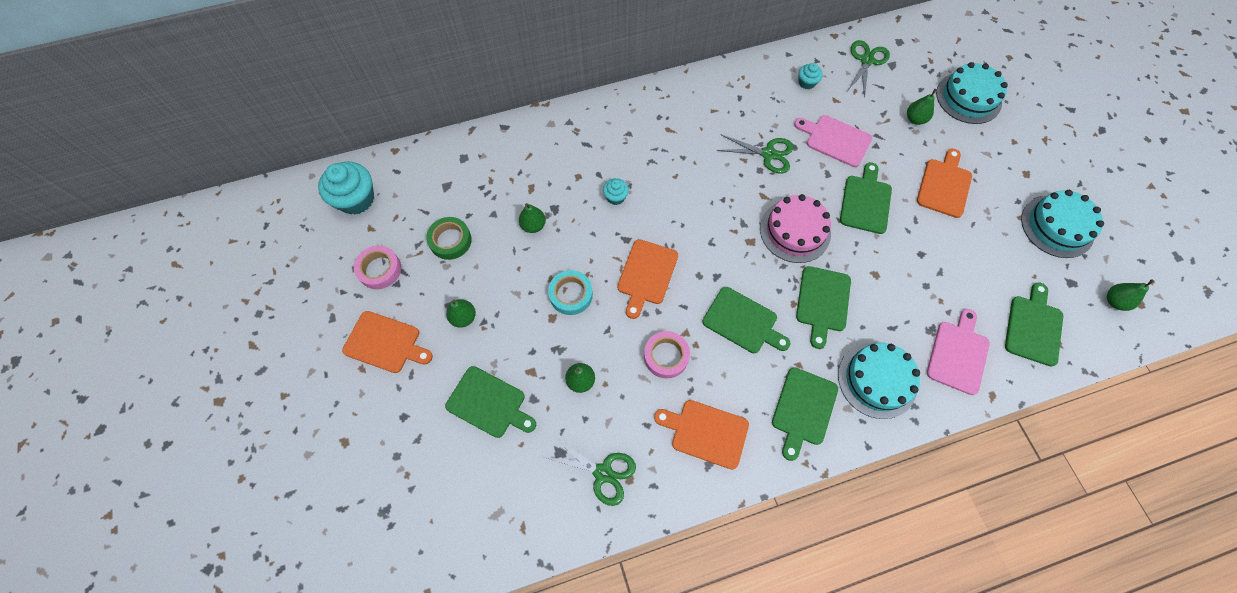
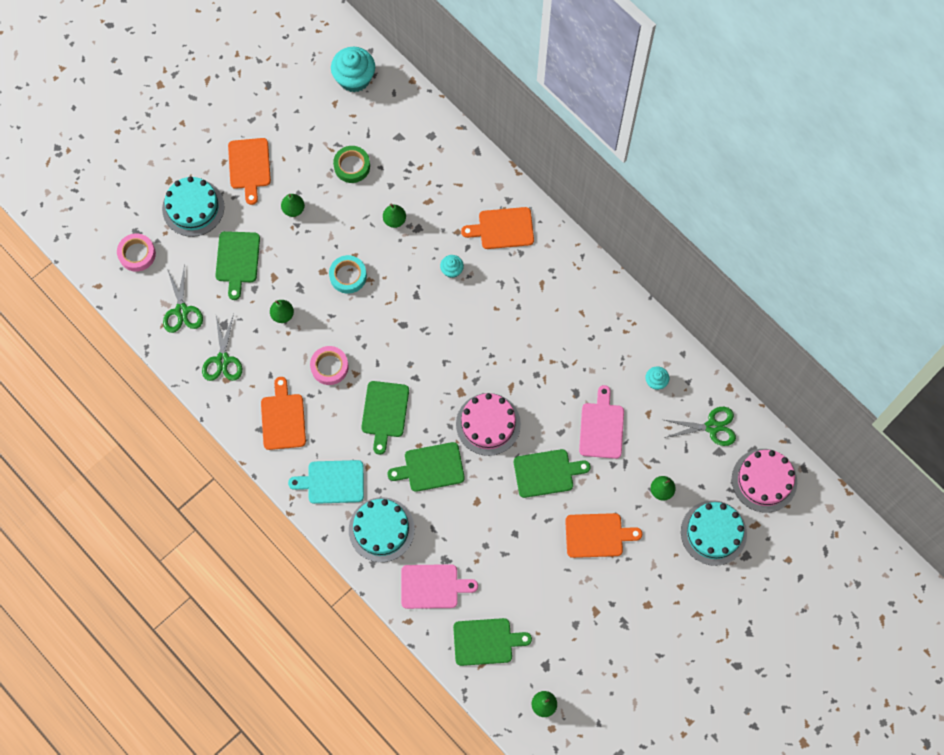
camera: 65 degrees right, 5 degrees up
pink tape [354,245,401,289] -> pink tape moved to [117,233,156,272]
orange cutting board [617,239,678,319] -> orange cutting board moved to [461,207,534,249]
green scissors [717,135,794,174] -> green scissors moved to [163,264,203,333]
green cutting board [772,367,838,461] -> turquoise cutting board [288,460,364,504]
turquoise cake [1021,190,1104,258] -> turquoise cake moved to [162,176,224,237]
none -> pink cake [732,449,797,513]

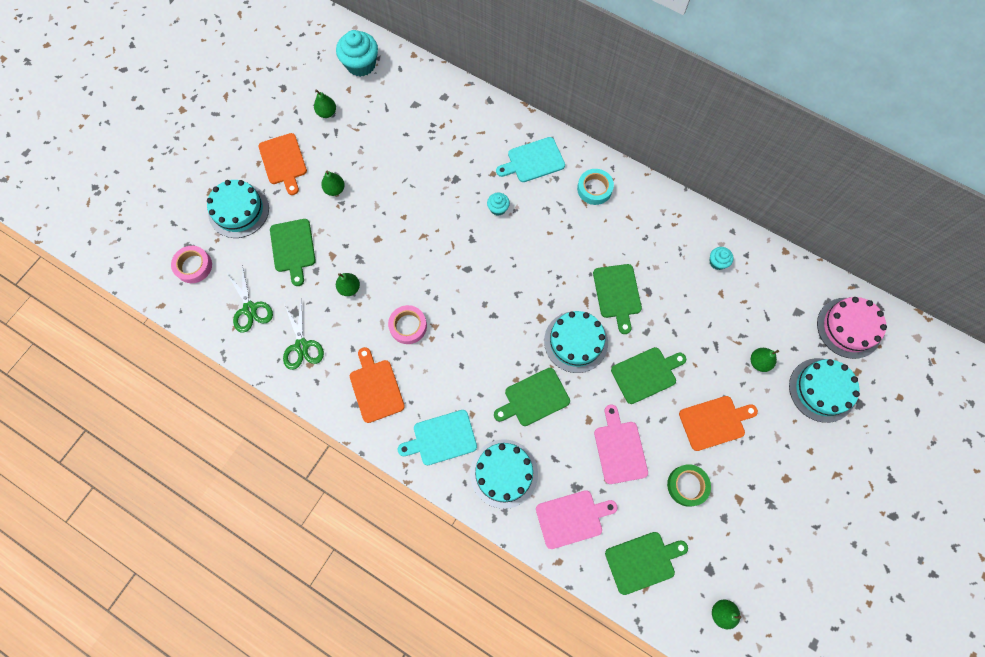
camera: 15 degrees left, 0 degrees up
turquoise tape [329,255,367,294] -> turquoise tape moved to [577,169,614,205]
green tape [333,146,370,183] -> green tape moved to [667,464,711,507]
green cutting board [361,381,409,455] -> green cutting board moved to [593,264,642,334]
green pear [383,204,406,228] -> green pear moved to [314,89,336,118]
pink cake [456,393,521,456] -> turquoise cake [544,311,608,373]
orange cutting board [461,207,534,249] -> turquoise cutting board [496,137,565,182]
pink cutting board [579,385,624,459] -> pink cutting board moved to [594,404,648,484]
green scissors [664,407,736,446] -> none

